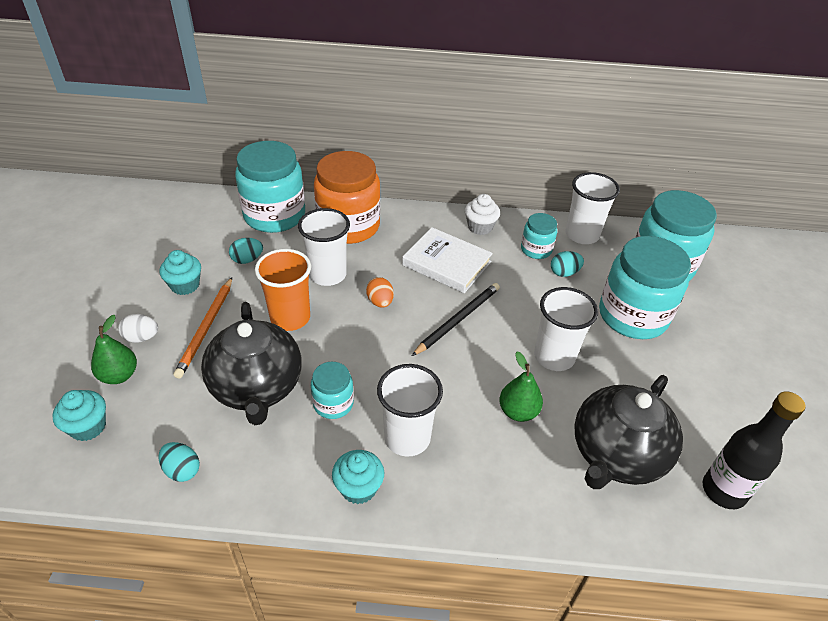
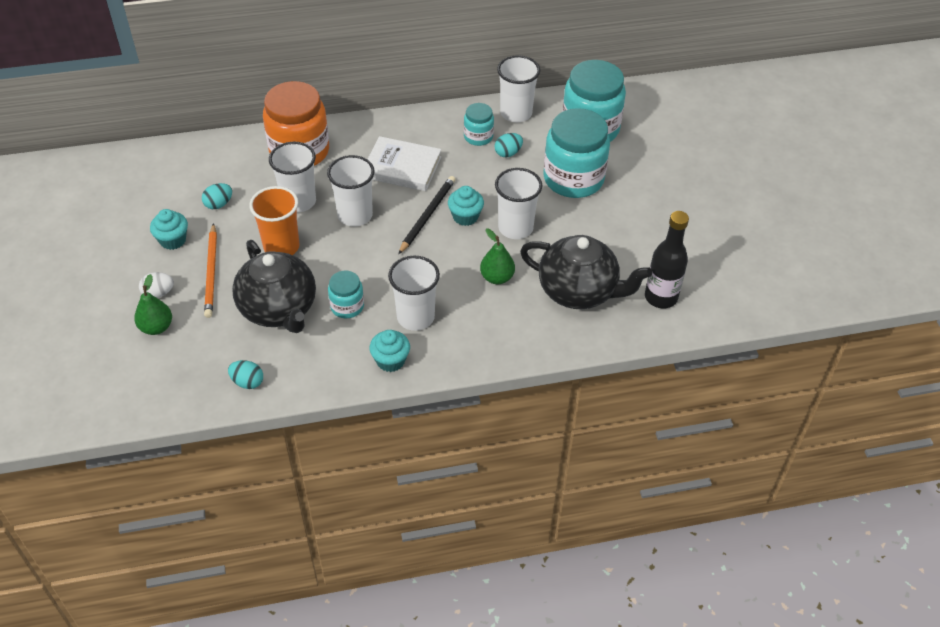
camera: 15 degrees left, 5 degrees up
turquoise cupcake [52,390,106,441] -> turquoise cupcake moved to [448,186,484,226]
turquoise jar [235,141,305,233] -> none
orange egg [366,277,394,308] -> white cup [327,155,375,227]
white cupcake [465,194,500,235] -> none
black teapot [574,375,683,489] -> black teapot turned 90 degrees counterclockwise [520,235,652,309]

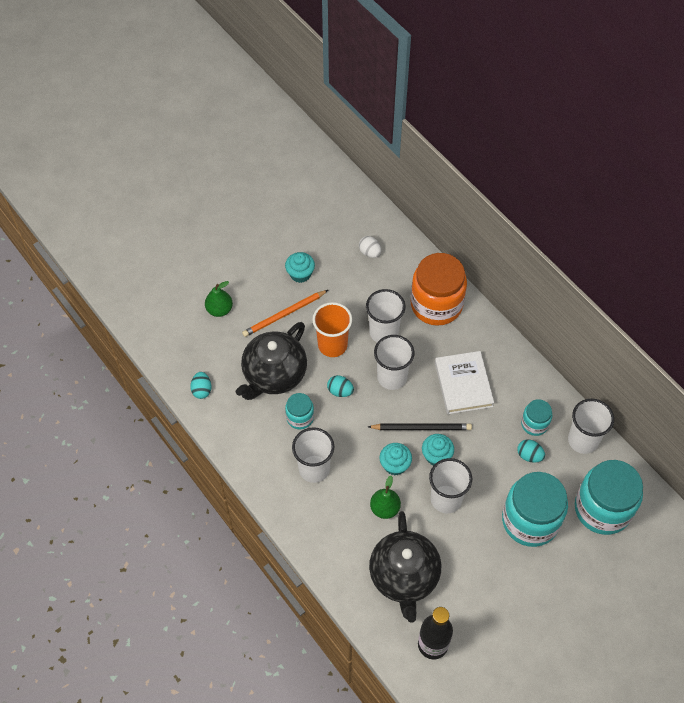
camera: 65 degrees right, 10 degrees up
white egg [139,272,174,298] -> white egg moved to [359,236,381,258]
turquoise egg [202,183,232,209] -> turquoise egg moved to [327,375,354,397]
turquoise cupcake [369,330,410,372] -> turquoise cupcake moved to [380,443,412,475]

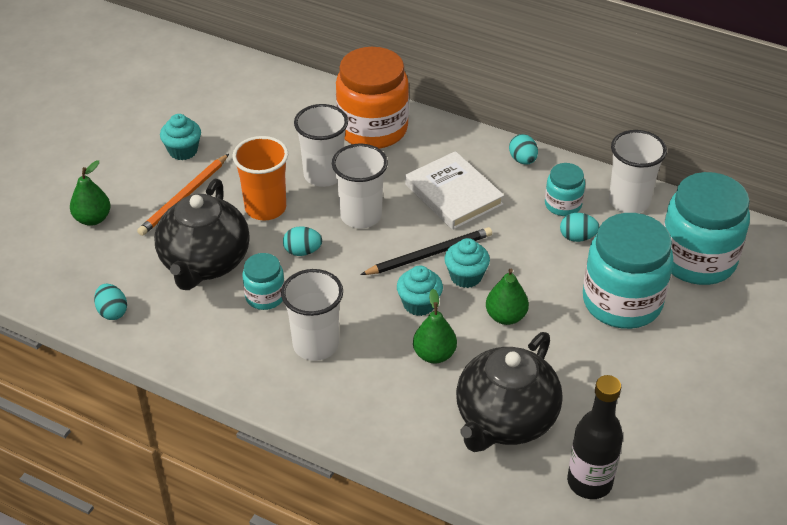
camera: 25 degrees left, 15 degrees down
white egg [359,236,381,258] -> none
black teapot [369,511,441,623] -> black teapot turned 60 degrees clockwise [456,332,563,452]
white cup [429,458,472,513] -> green pear [486,269,529,325]
none -> turquoise egg [509,134,538,165]

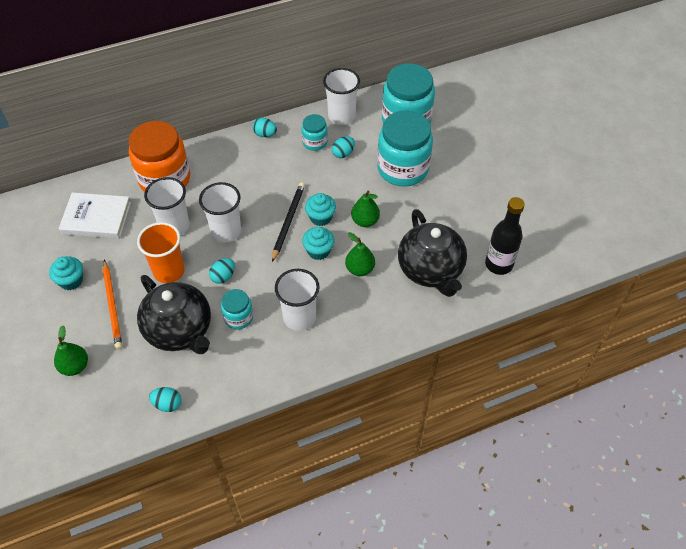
camera: 50 degrees left, 10 degrees up
white book [405,151,504,230] -> white book moved to [59,192,131,239]

